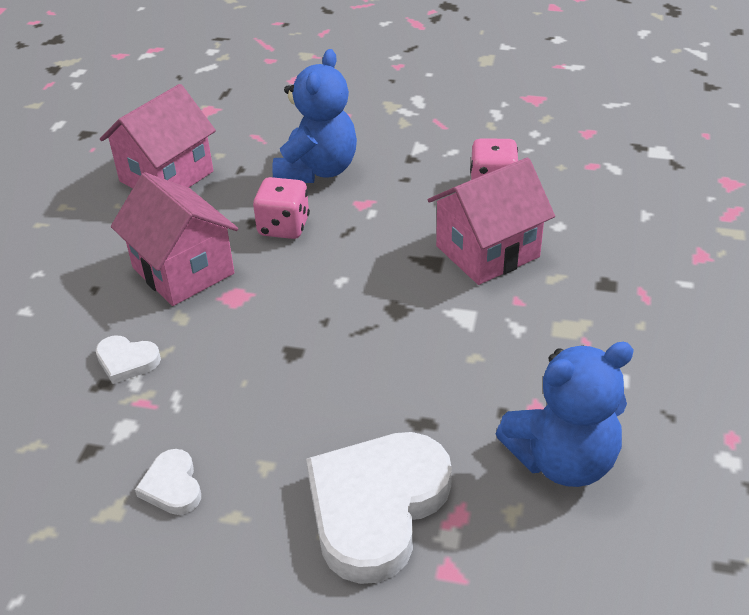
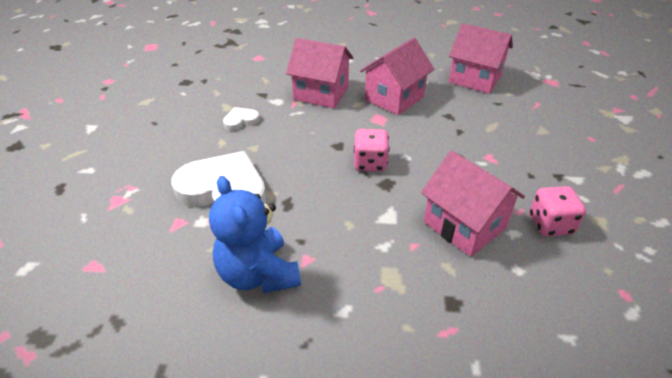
camera: 80 degrees right, 0 degrees up
white heart [96,336,161,384] -> pink house [286,38,353,108]
pink dice [253,177,310,239] -> pink dice moved to [354,129,389,172]
blue teddy bear [272,49,357,183] -> none

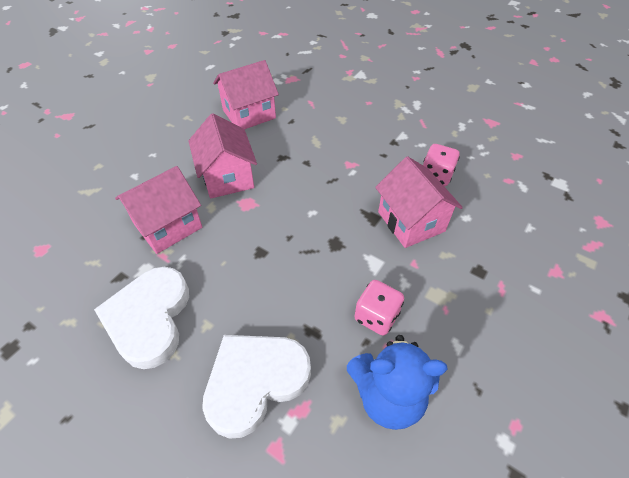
camera: 60 degrees left, 10 degrees up
white heart [223,107,260,131] -> white heart [94,267,189,369], size x2.23
pink dice [354,129,389,172] -> pink dice moved to [354,280,404,336]
pink house [421,151,525,257] -> pink house turned 75 degrees clockwise [375,156,463,248]

